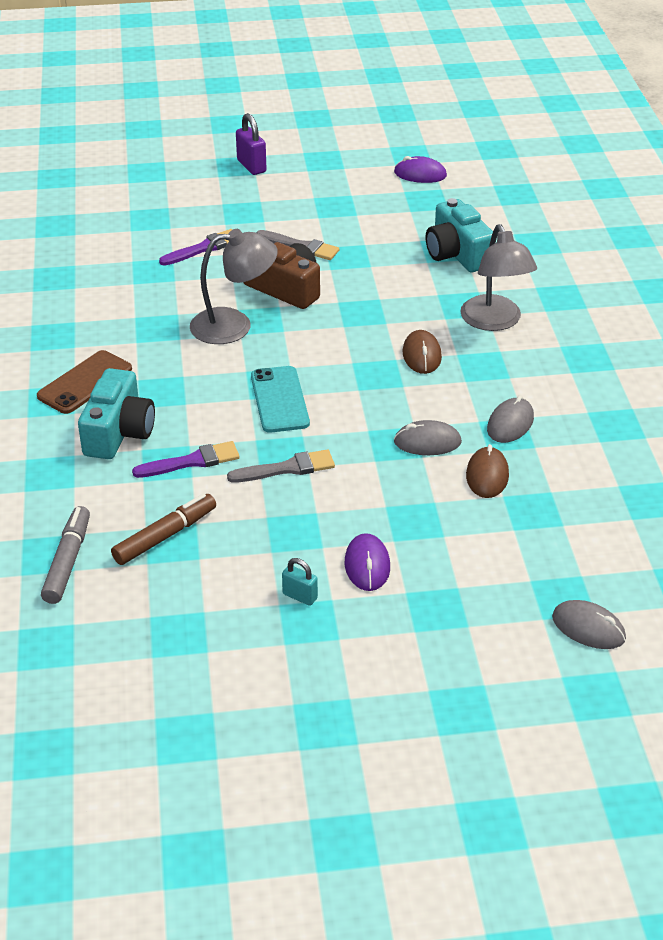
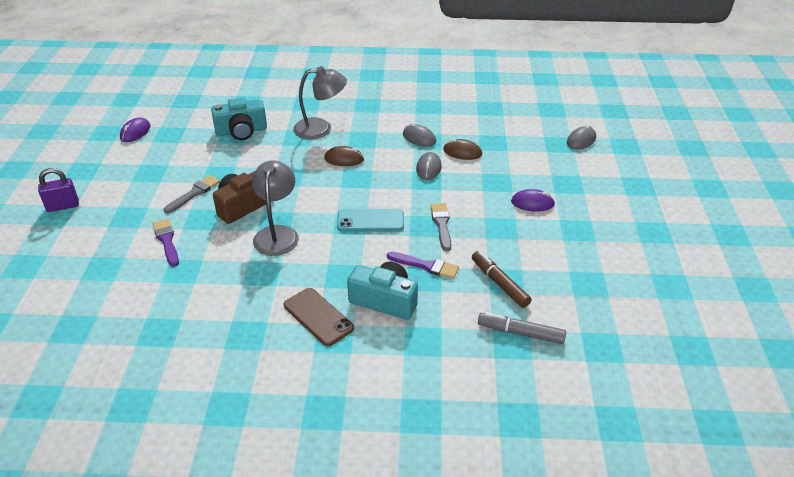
camera: 80 degrees left, 0 degrees up
purple brush [132,441,240,478] -> purple brush turned 120 degrees clockwise [387,252,459,279]
turquoise padlock [282,558,318,606] -> none

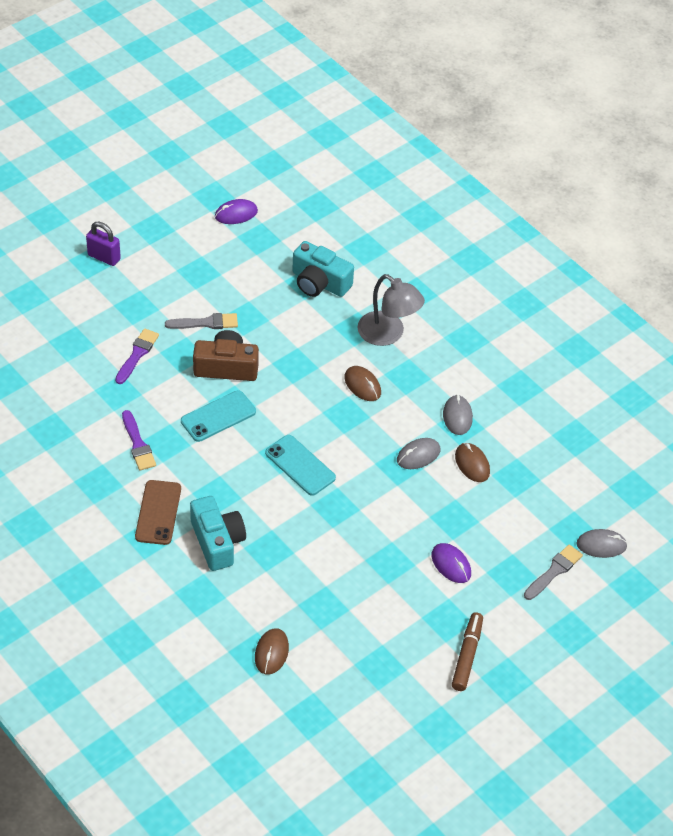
camera: 45 degrees right, 10 degrees up
grey lamp [252,160,299,256] -> turquoise phone [181,390,256,442]
purple brush [387,252,459,279] -> purple brush moved to [122,410,156,470]
grey brush [430,203,451,251] -> grey brush moved to [524,545,583,600]
brown marker [472,251,531,308] -> brown marker moved to [452,612,483,691]
grey marker [478,312,566,344] -> brown mouse [255,628,289,675]

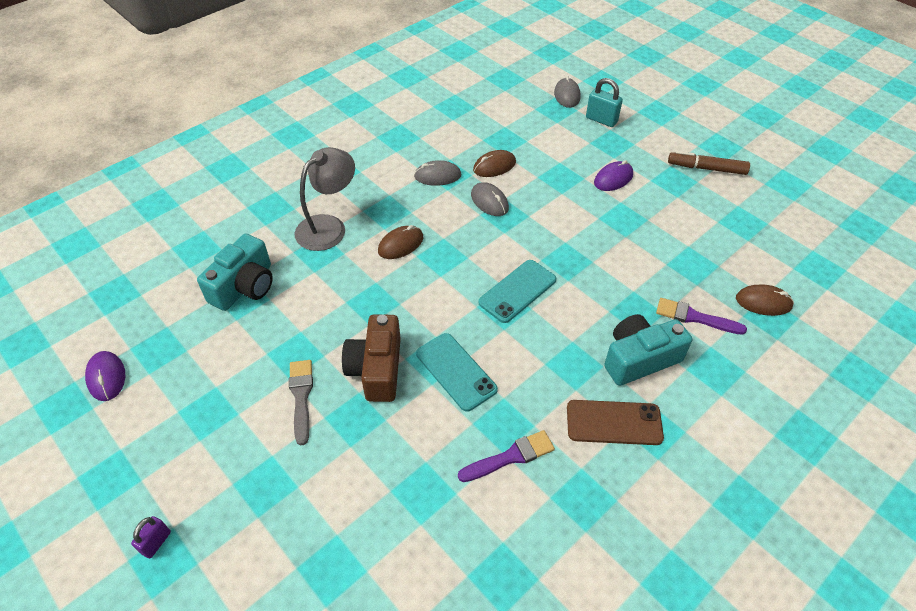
camera: 90 degrees left, 0 degrees up
purple padlock [86,222,121,266] -> purple padlock [131,516,171,558], size x0.64
purple brush [115,328,159,384] -> purple brush moved to [656,298,747,335]
grey brush [524,545,583,600] -> turquoise padlock [586,78,623,127]

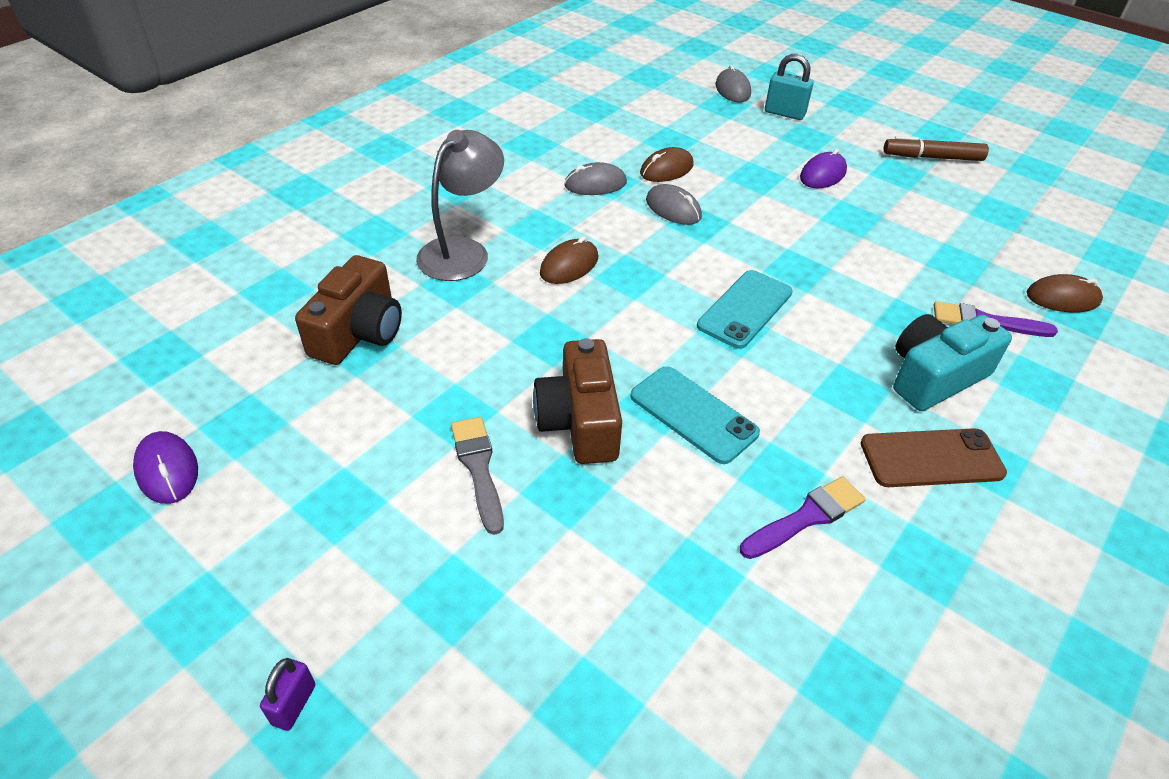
camera: 10 degrees left, 5 degrees down
turquoise camera [197,234,273,311] -> brown camera [295,255,402,365]

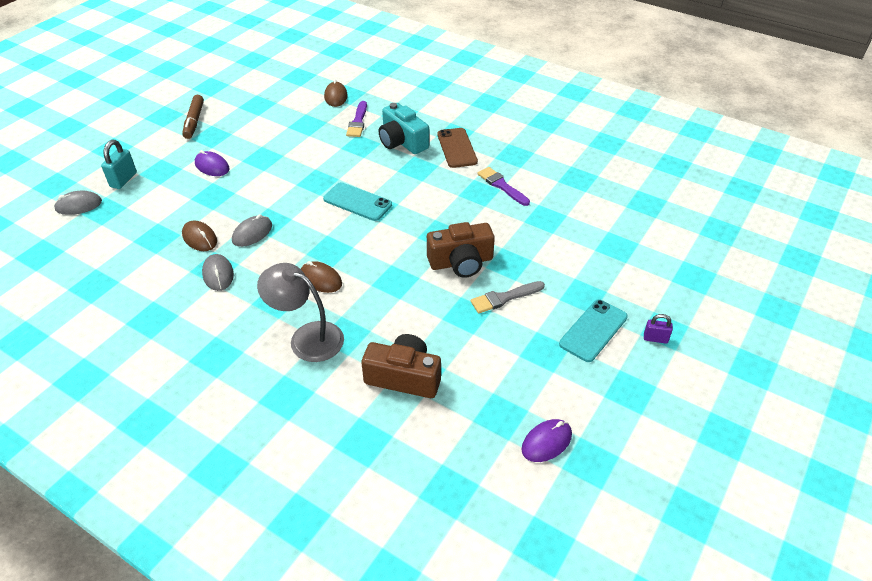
camera: 95 degrees left, 0 degrees up
turquoise phone [630,366,760,464] -> turquoise phone moved to [559,299,628,362]

